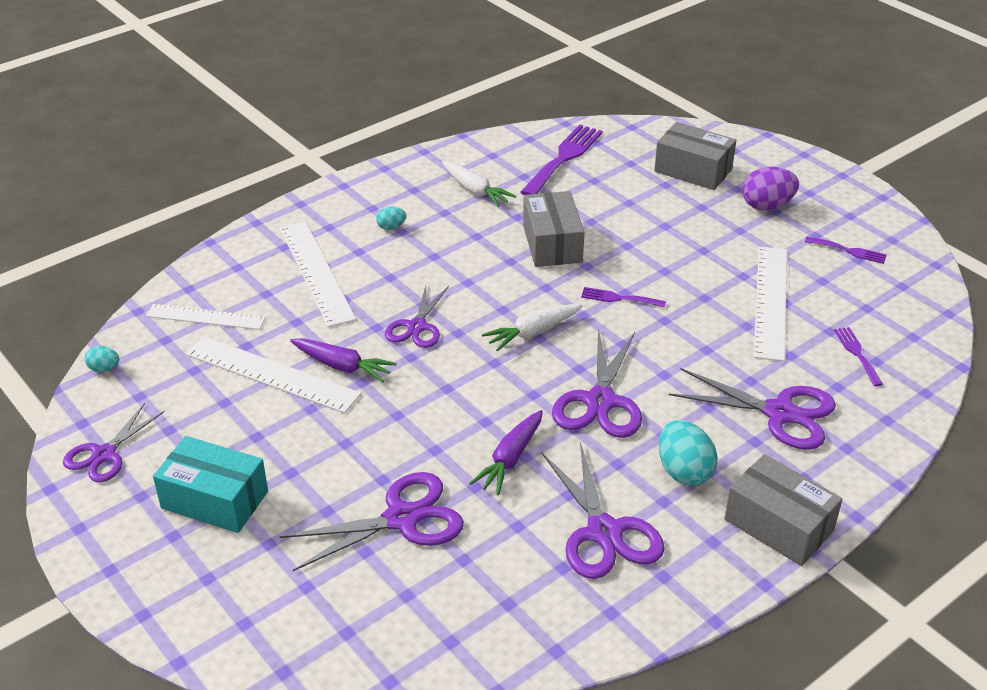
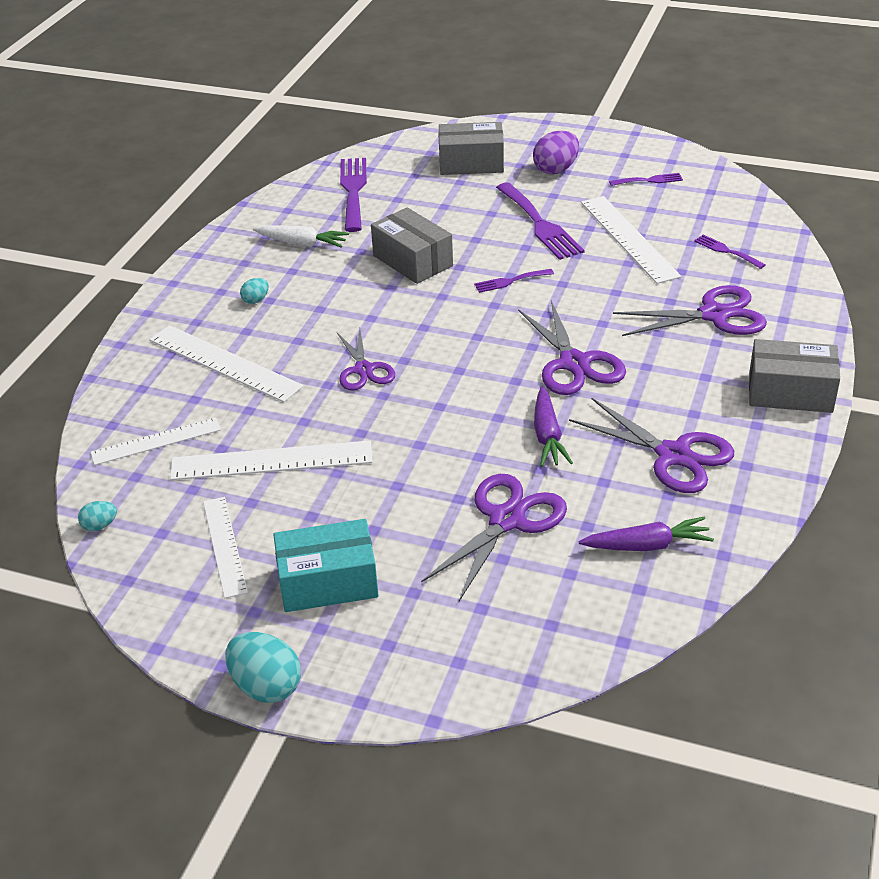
camera: 30 degrees left, 0 degrees up
purple scissors [63,403,165,482] -> none
purple carrot [290,338,397,383] -> purple carrot moved to [579,517,714,551]
white carrot [482,304,583,352] -> none
turquoise egg [659,420,718,486] -> turquoise egg moved to [225,632,301,703]
none -> white ruler [203,497,248,598]
none -> purple fork [496,182,585,260]

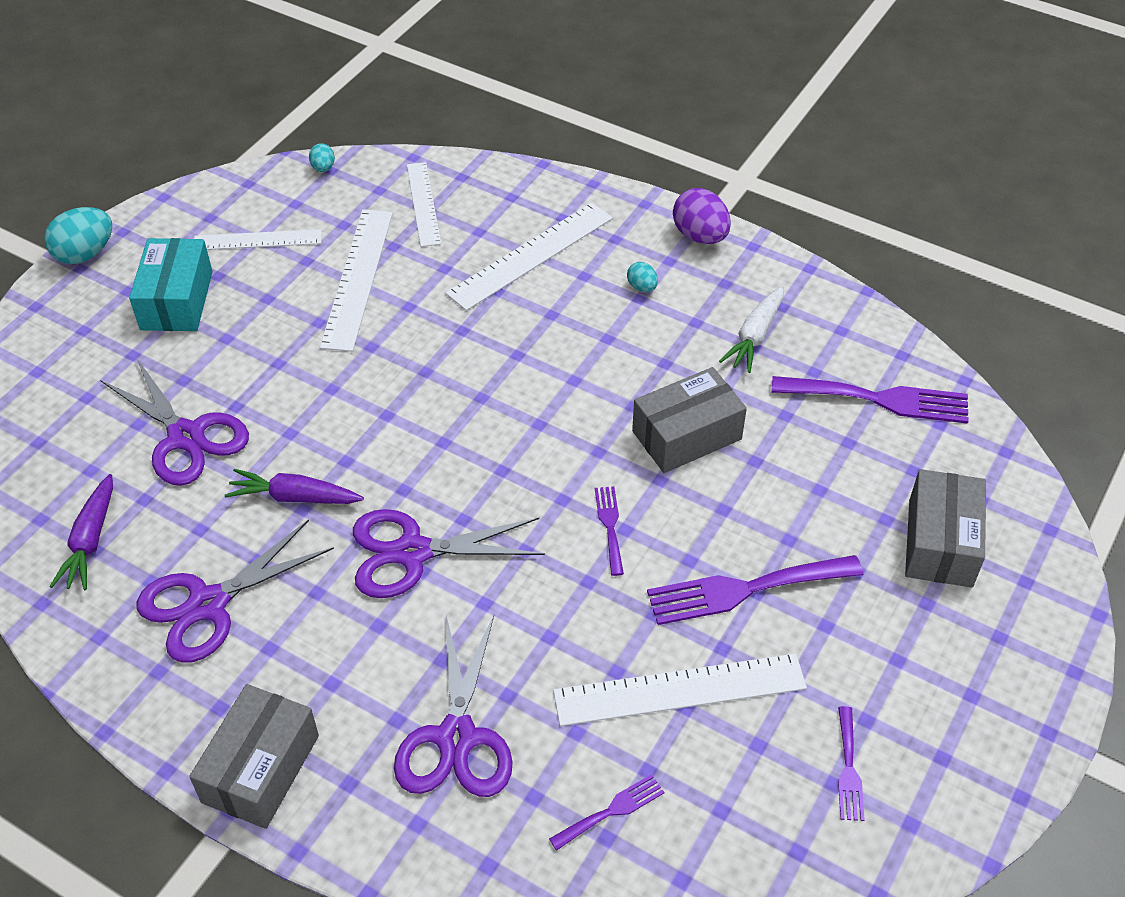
camera: 100 degrees right, 10 degrees up
purple scissors [337,328,395,391] -> none
purple egg [533,131,579,174] -> purple egg moved to [673,188,731,244]

